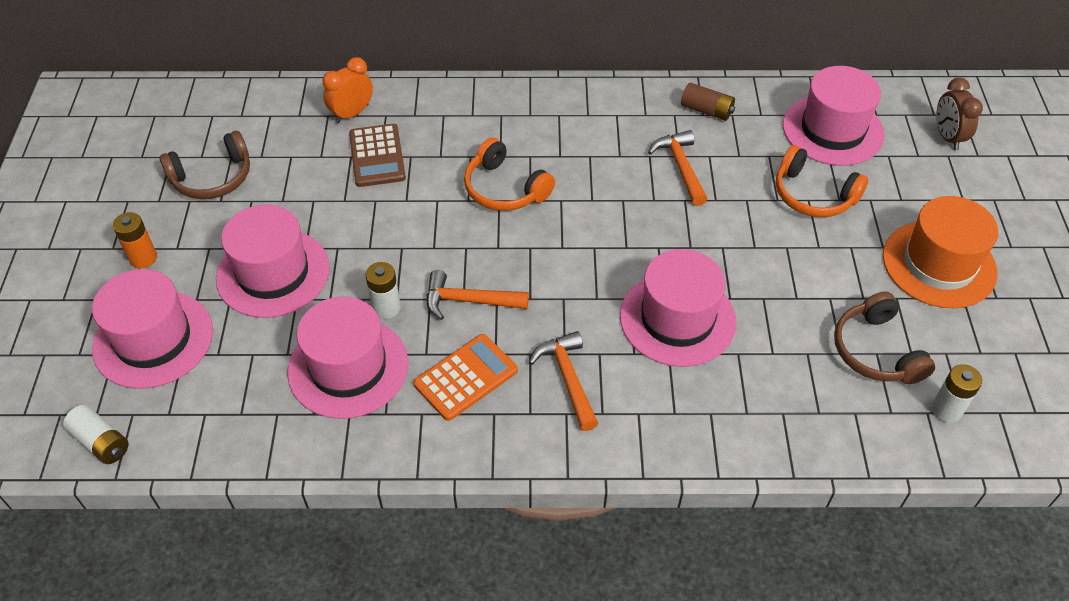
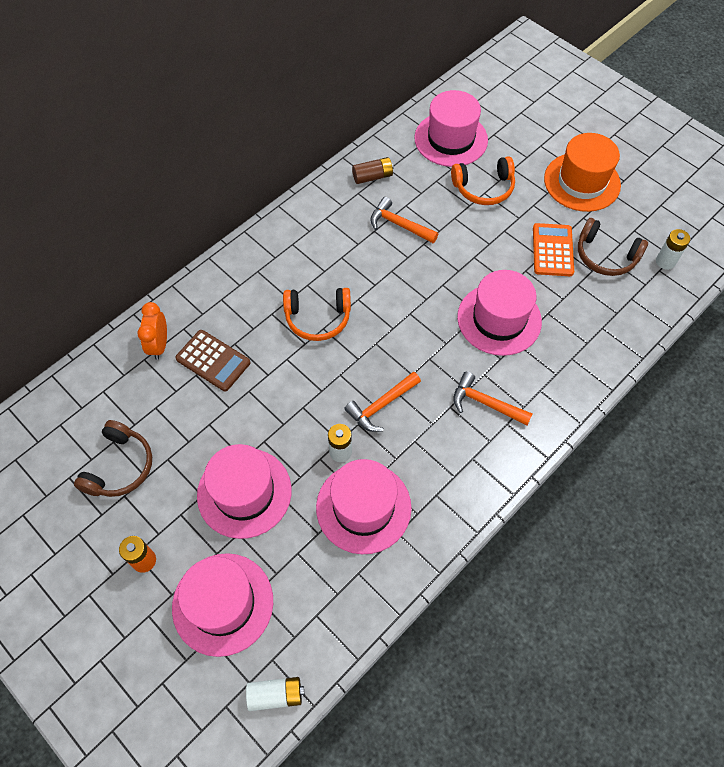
camera: 45 degrees left, 10 degrees up
orange calculator [414,334,518,421] -> orange calculator moved to [533,223,574,276]
brown clock [936,78,983,150] -> none

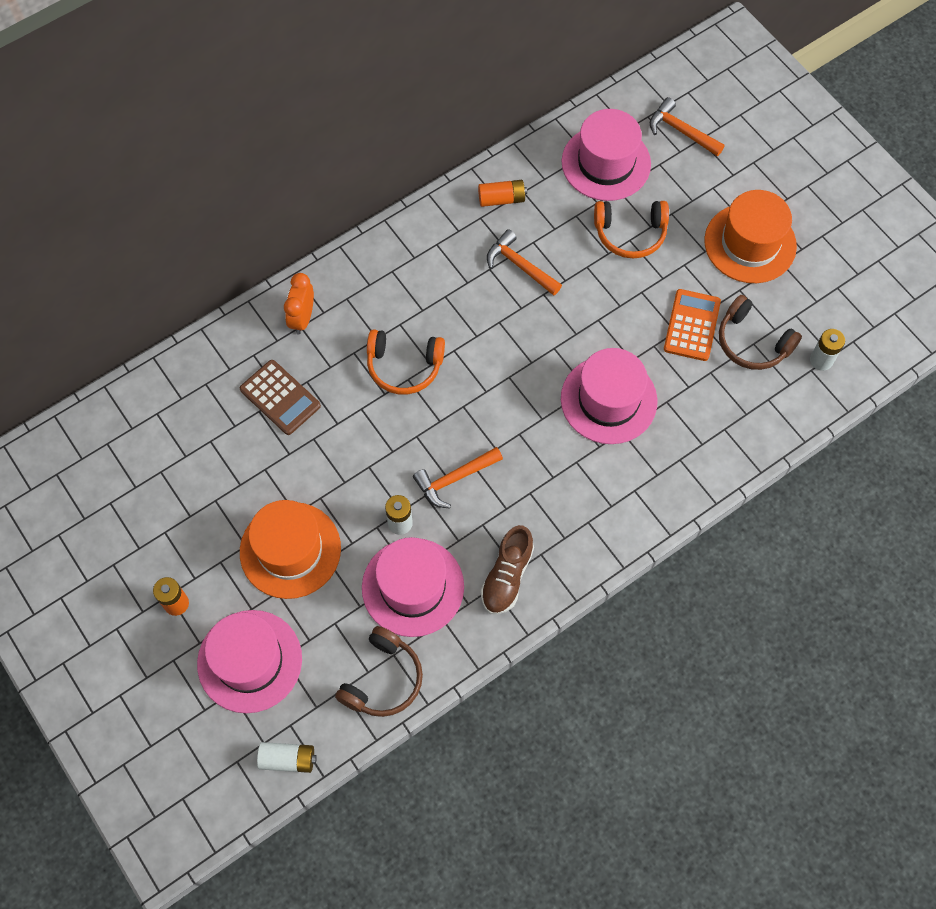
camera: 10 degrees right, 5 degrees up
brown headphones [74,420,152,497] -> brown headphones moved to [335,626,423,717]
orange clock [137,302,167,360] -> orange clock moved to [284,273,314,334]
pink hat [197,444,292,539] -> orange hat [240,500,341,599]
brown battery [352,157,394,184] -> orange battery [478,180,527,207]
orange hammer [453,371,532,425] -> orange hammer moved to [650,97,725,156]
none -> brown shoe [481,525,534,615]

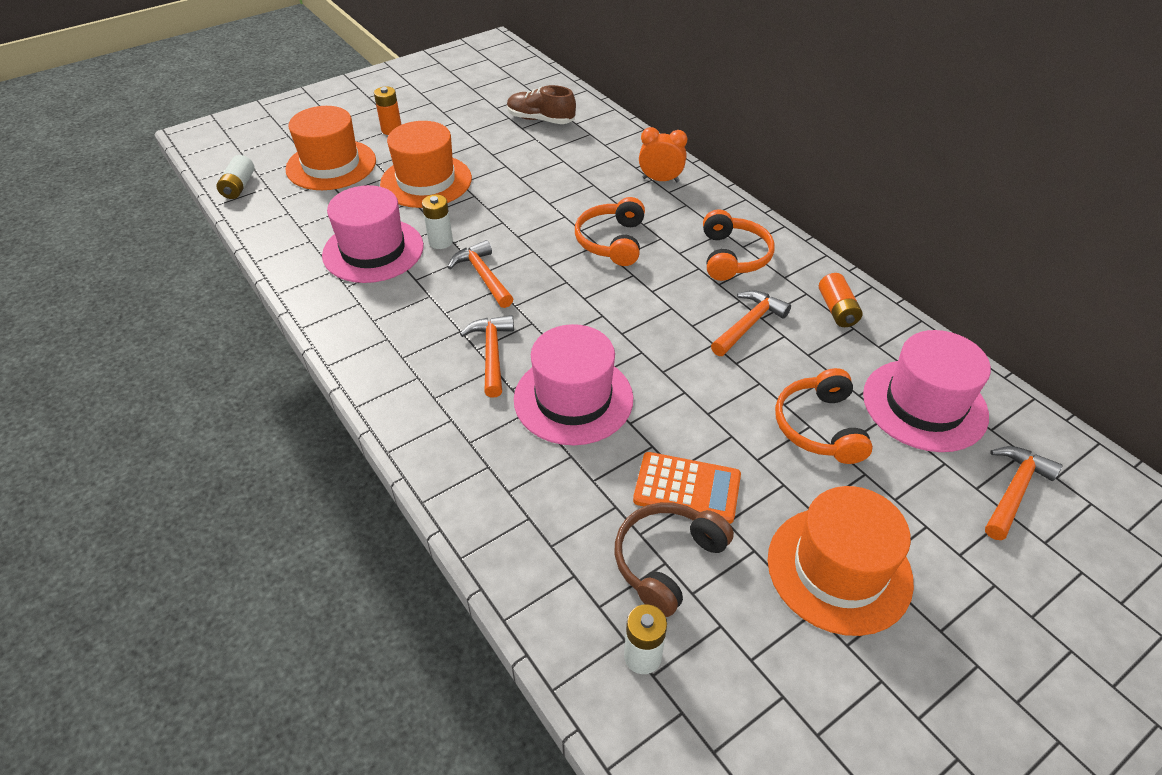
camera: 90 degrees right, 20 degrees down
pink hat [197,610,302,713] -> orange hat [285,106,376,190]
brown calculator [240,360,321,435] -> none
brown headphones [335,626,423,717] -> none
brown shoe [481,525,534,615] -> brown shoe moved to [507,85,576,124]
none -> orange hammer [460,315,514,398]
none -> orange headphones [703,209,775,281]

